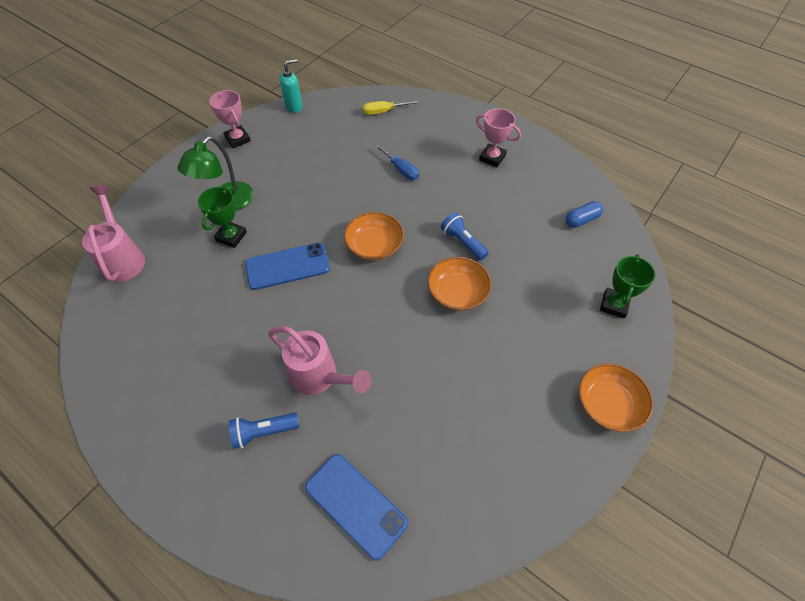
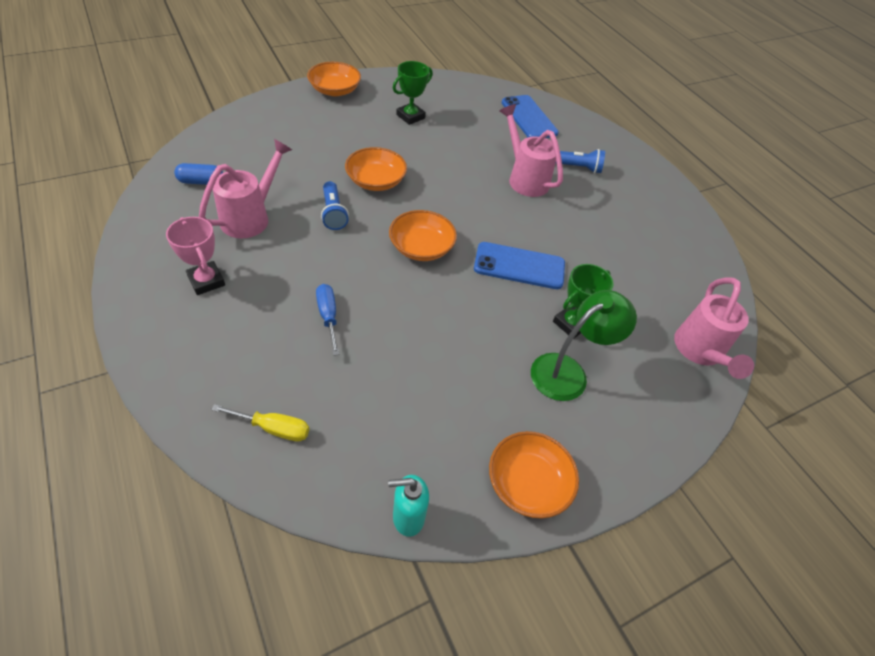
camera: 160 degrees left, 5 degrees down
pink trophy [209,90,251,148] -> orange bowl [489,431,579,519]
green trophy [600,255,656,318] -> green trophy moved to [393,61,433,125]
none -> pink watering can [199,139,292,238]

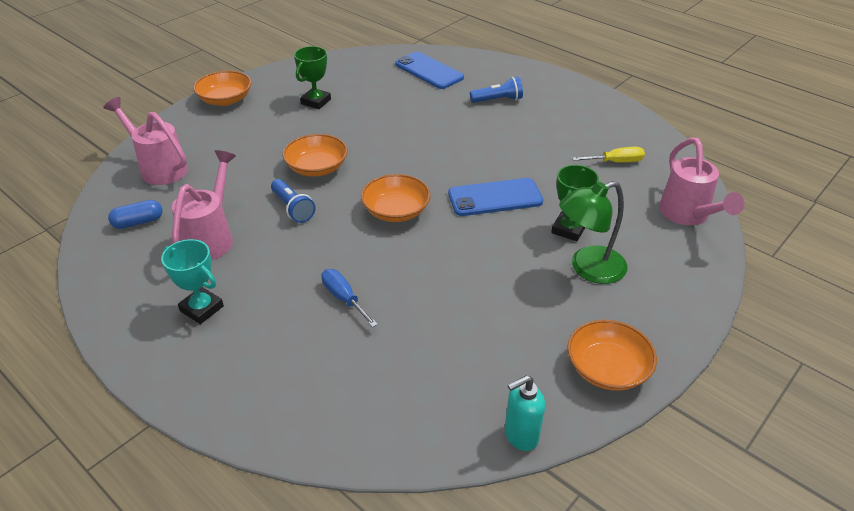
camera: 15 degrees left, 10 degrees down
pink trophy [166,217,225,295] -> turquoise trophy [161,239,224,324]
yellow screwdriver [211,404,310,442] -> yellow screwdriver moved to [572,147,645,163]
pink watering can [499,104,563,197] -> pink watering can moved to [104,97,188,185]
green lamp [531,290,637,401] -> green lamp turned 150 degrees counterclockwise [559,181,628,284]

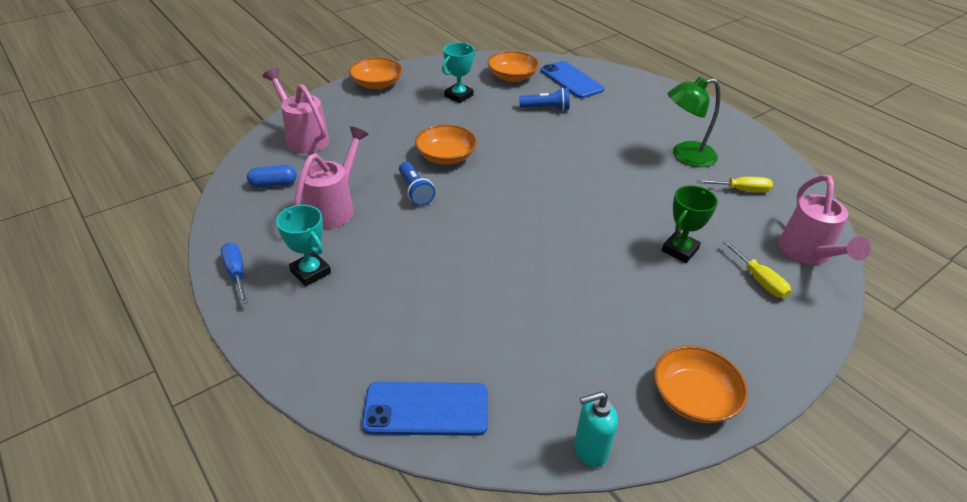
camera: 10 degrees right, 0 degrees up
green trophy [294,46,331,109] -> turquoise trophy [442,43,475,103]
blue screwdriver [321,269,378,327] -> blue screwdriver moved to [221,242,248,304]
orange bowl [361,174,431,222] -> orange bowl moved to [487,51,539,82]
blue phone [448,178,543,216] -> blue phone moved to [362,382,488,436]
blue flashlight [470,77,523,103] -> blue flashlight moved to [519,87,569,111]
green lamp [559,181,628,284] -> green lamp moved to [668,77,721,167]
none -> yellow screwdriver [722,240,791,298]

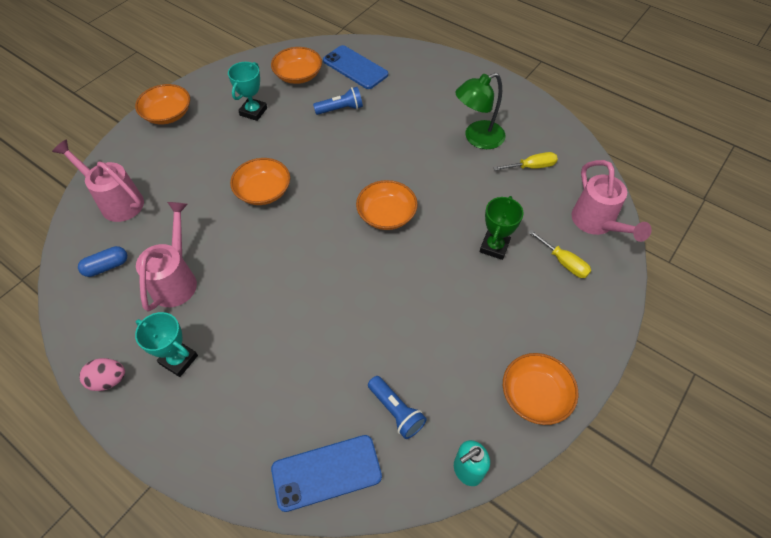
camera: 15 degrees left, 15 degrees up
blue screwdriver [221,242,248,304] -> pink egg [79,358,125,391]
blue flashlight [399,162,435,206] -> blue flashlight moved to [368,376,427,439]
none -> orange bowl [356,180,418,230]

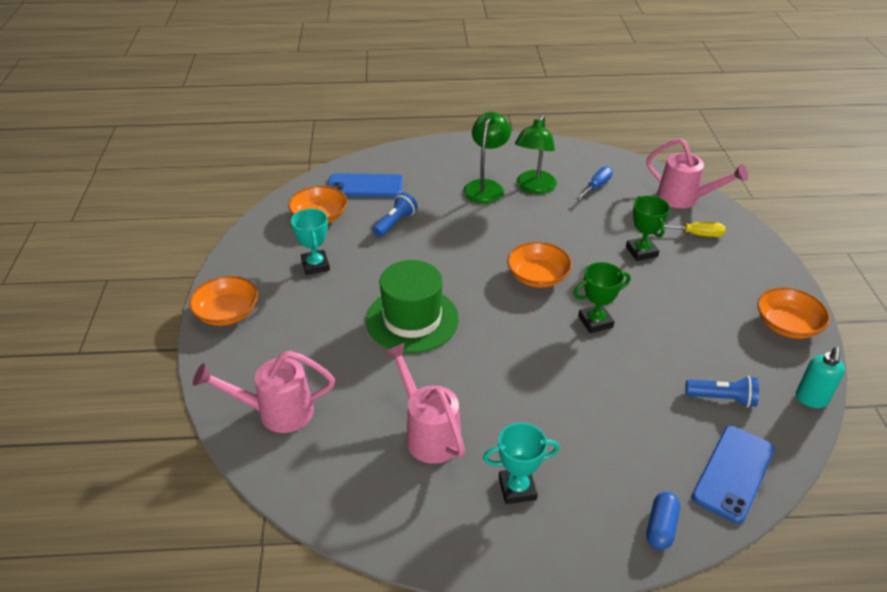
camera: 40 degrees left, 15 degrees down
blue capsule [78,246,127,277] -> blue capsule moved to [646,492,680,550]
pink egg [79,358,125,391] -> none
orange bowl [230,158,290,205] -> green hat [366,260,459,353]
yellow screwdriver [493,152,558,171] -> blue screwdriver [576,166,613,200]
none -> green lamp [463,112,511,204]
none -> green trophy [573,262,630,333]

